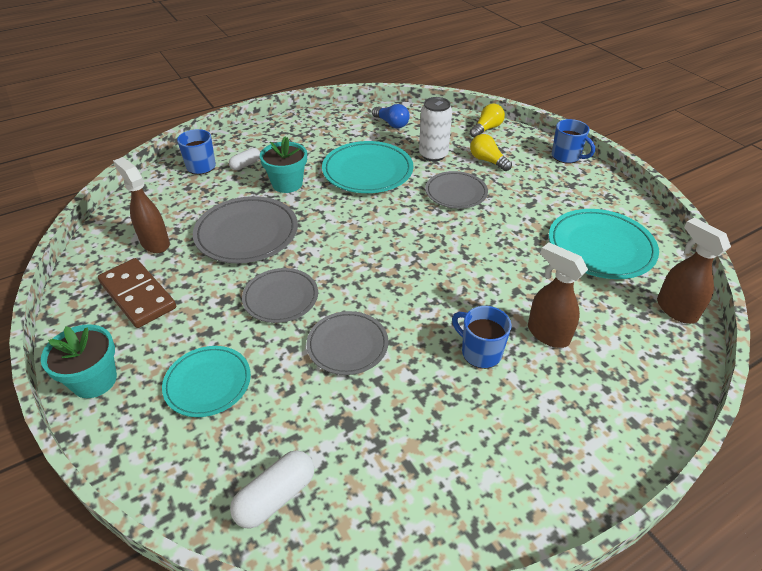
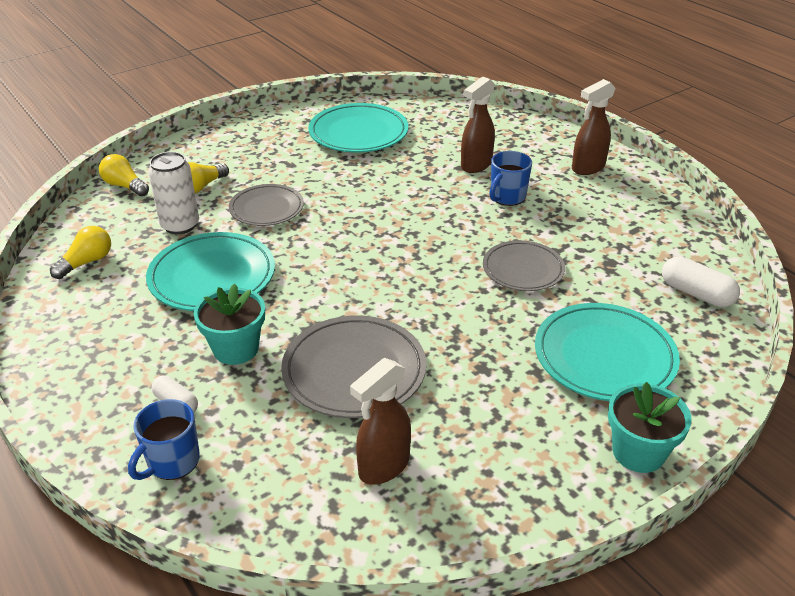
camera: 95 degrees left, 5 degrees down
brown domino [98,258,176,328] -> none
turquoise plate [162,346,251,417] -> turquoise plate [535,303,680,401], size x1.53
grey plate [242,268,318,323] -> none
blue light bulb [372,104,410,128] -> yellow light bulb [50,226,111,279]
blue mug [552,119,595,164] -> none
brown spray bottle [657,218,731,324] -> brown spray bottle moved to [572,79,616,175]

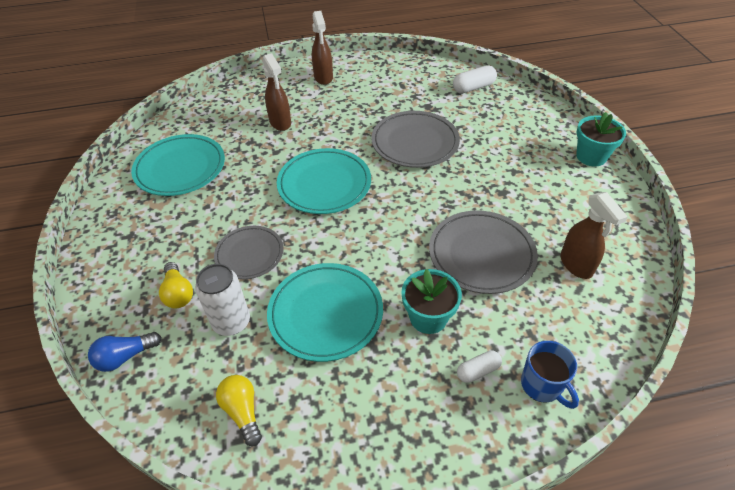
camera: 65 degrees left, 10 degrees up
yellow light bulb [99,154,149,196] -> blue light bulb [88,332,161,372]
grey plate [483,240,565,291] -> grey plate [371,111,460,168], size x1.53
blue mug [489,151,532,206] -> none
turquoise plate [535,303,680,401] -> turquoise plate moved to [277,148,371,214]

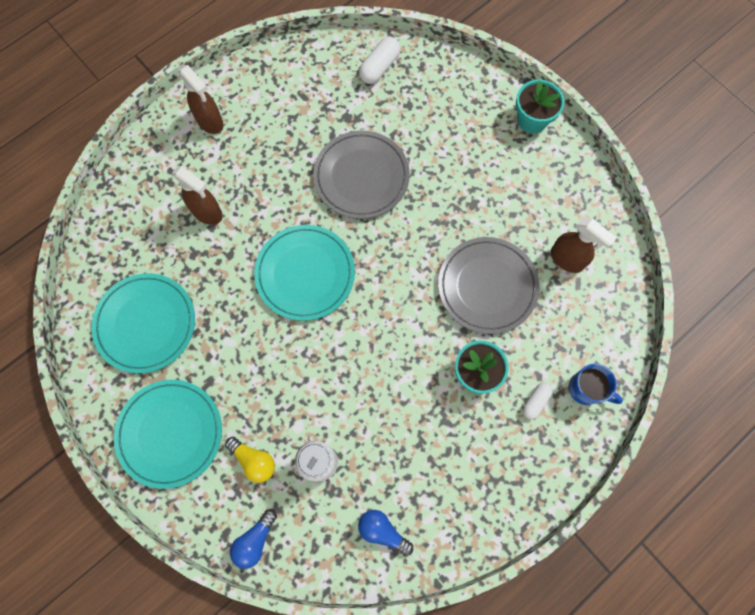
camera: 30 degrees left, 25 degrees up
grey plate [214,226,284,279] -> none
yellow light bulb [216,375,262,446] -> blue light bulb [358,510,413,556]
turquoise plate [267,263,383,362] -> turquoise plate moved to [114,380,222,489]

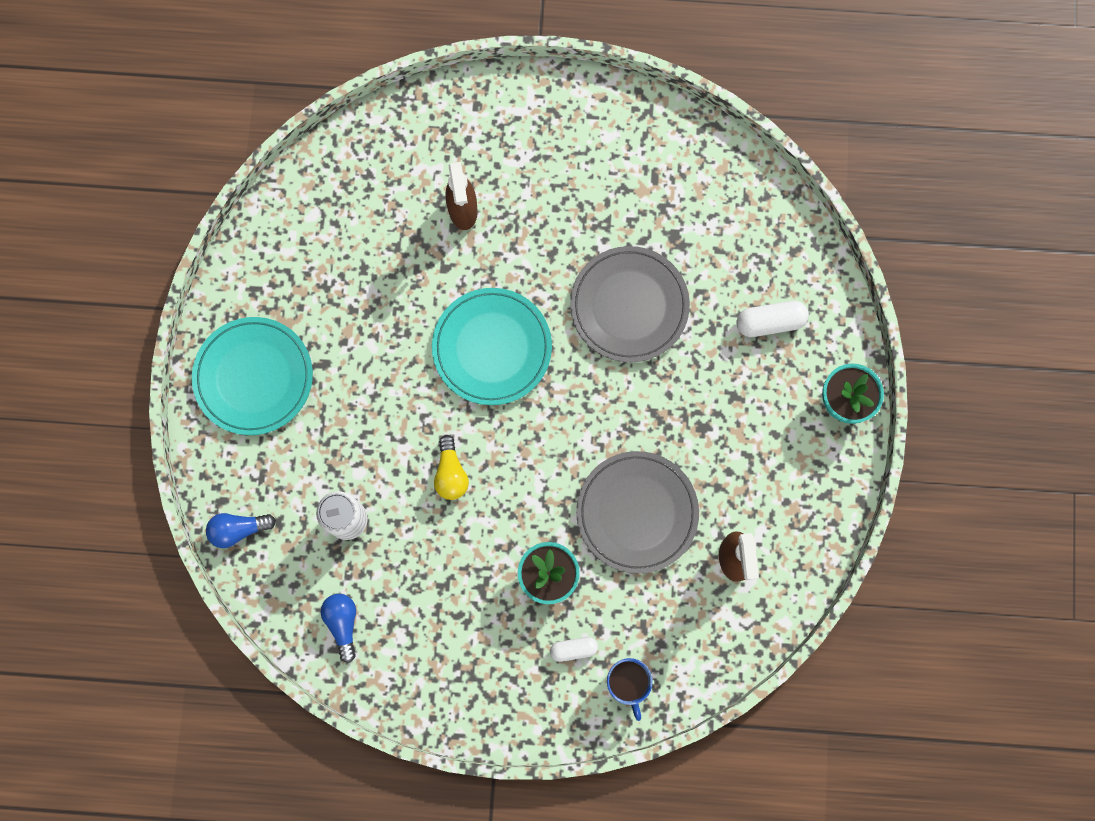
camera: 45 degrees right, 5 degrees up
turquoise plate [92,273,195,373] -> none
brown spray bottle [178,65,224,134] -> none
yellow light bulb [225,437,275,483] -> yellow light bulb moved to [434,435,469,500]
white capsule [359,37,401,84] -> white capsule moved to [736,301,809,337]

